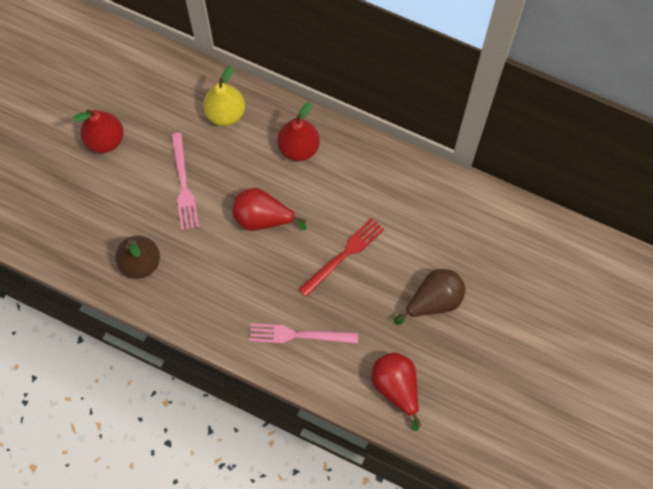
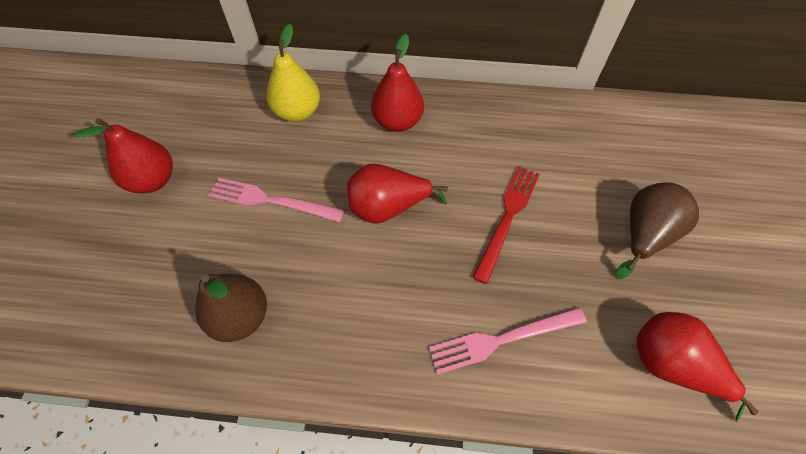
camera: 20 degrees left, 10 degrees down
pink fork [171,133,199,230] -> pink fork turned 135 degrees clockwise [208,177,345,222]

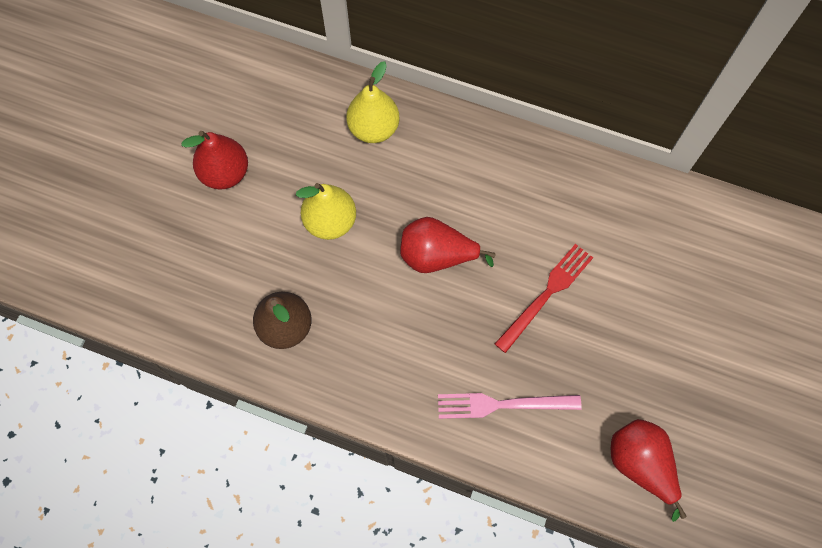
camera: 15 degrees right, 10 degrees up
pink fork [208,177,345,222] -> yellow pear [296,183,356,240]
red pear [371,34,424,132] -> none
brown pear [615,182,699,279] -> none

